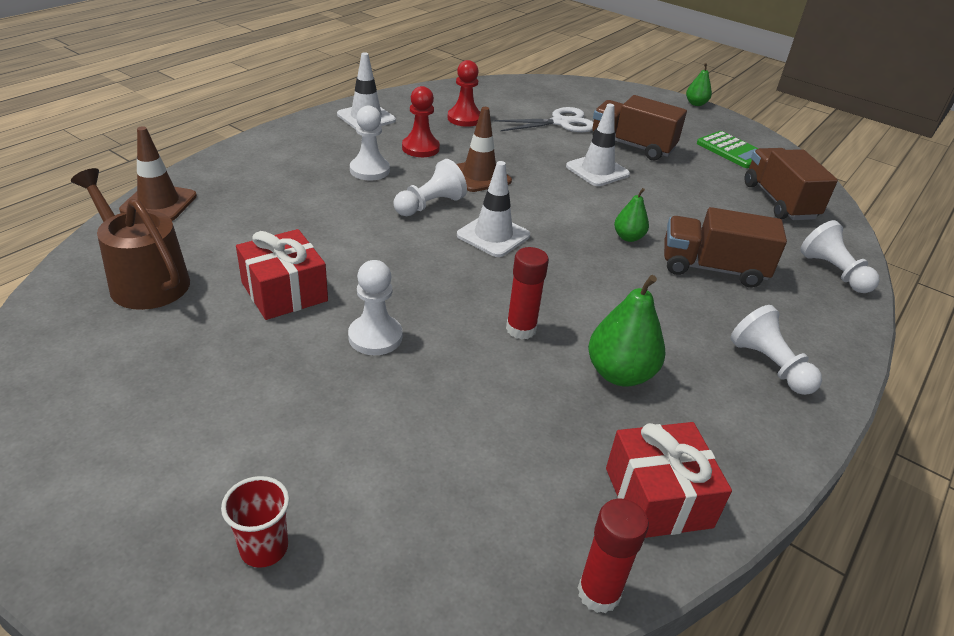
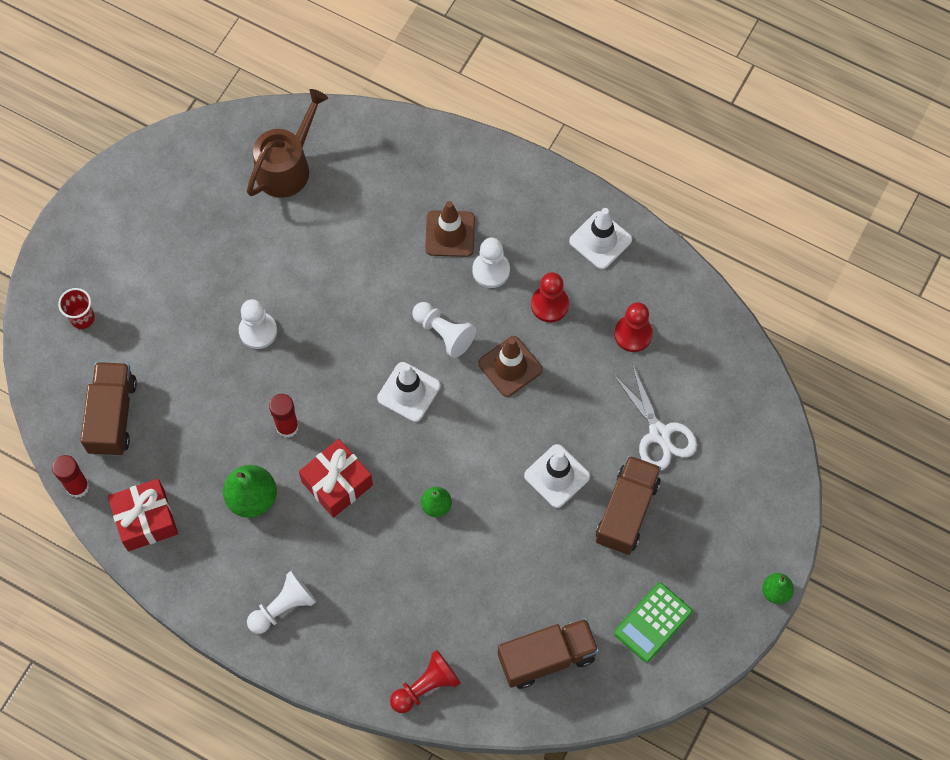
camera: 85 degrees right, 30 degrees up
brown traffic cone [119,126,197,221] -> brown traffic cone moved to [425,201,475,257]
red gift [236,229,328,320] -> red gift moved to [299,439,373,518]
brown truck [664,207,787,288] -> brown truck moved to [80,362,137,456]
white pawn [800,220,880,293] -> red pawn [390,650,461,713]

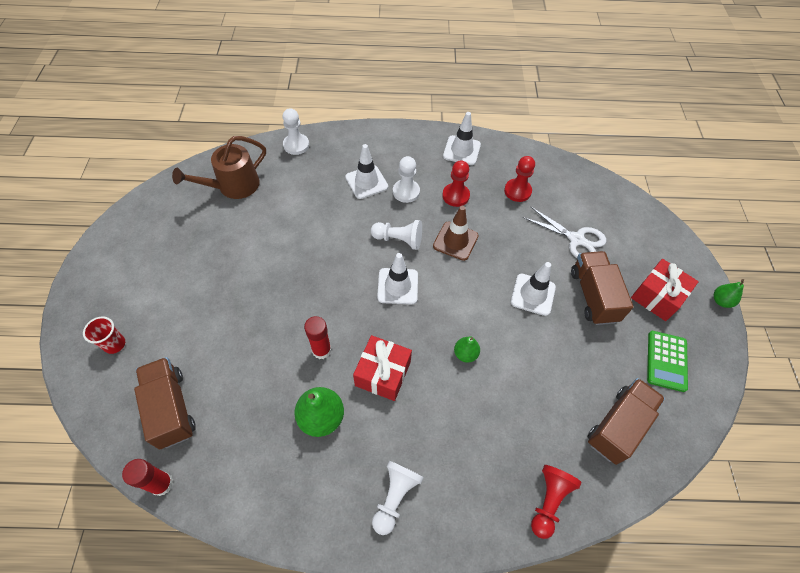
camera: 30 degrees left, 10 degrees down
red gift [108,479,178,551] -> red gift moved to [631,259,699,321]
white pawn [239,299,277,349] -> white pawn moved to [283,108,309,155]
brown watering can [247,89,328,198] -> brown watering can turned 135 degrees counterclockwise [172,136,266,199]
brown traffic cone [425,201,475,257] -> white traffic cone [345,144,388,199]

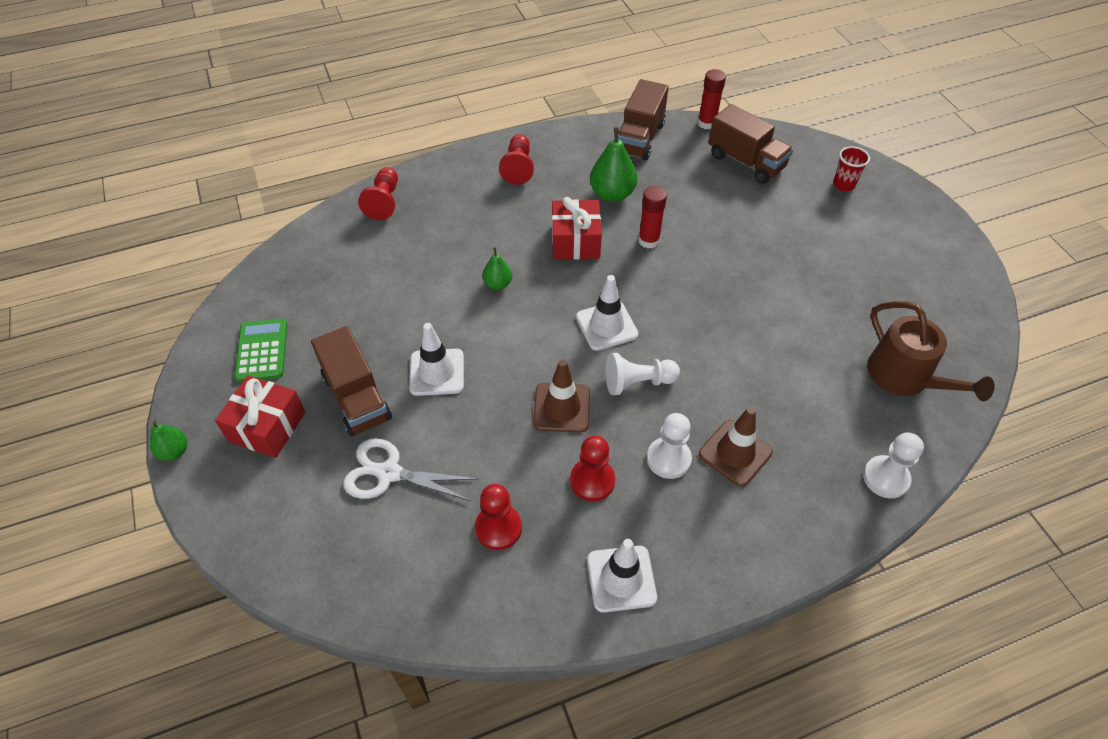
camera: 160 degrees right, 5 degrees down
brown watering can [172,136,266,199] -> brown watering can turned 120 degrees clockwise [867,301,995,401]
white traffic cone [345,144,388,199] -> brown traffic cone [699,407,773,487]
white pawn [372,461,424,535] -> red pawn [499,134,534,185]
brown truck [588,378,665,465] -> brown truck moved to [618,79,669,161]

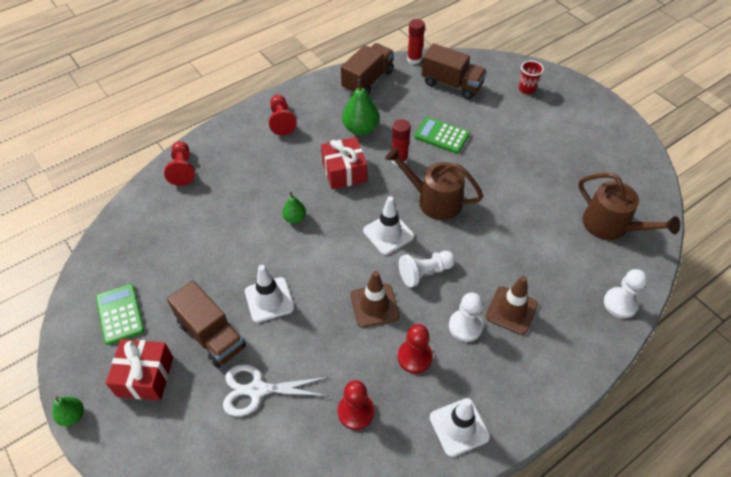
camera: 15 degrees left, 0 degrees up
brown truck [618,79,669,161] -> brown truck turned 150 degrees counterclockwise [341,43,394,95]
none -> brown watering can [385,147,483,220]
none -> green calculator [414,117,470,154]

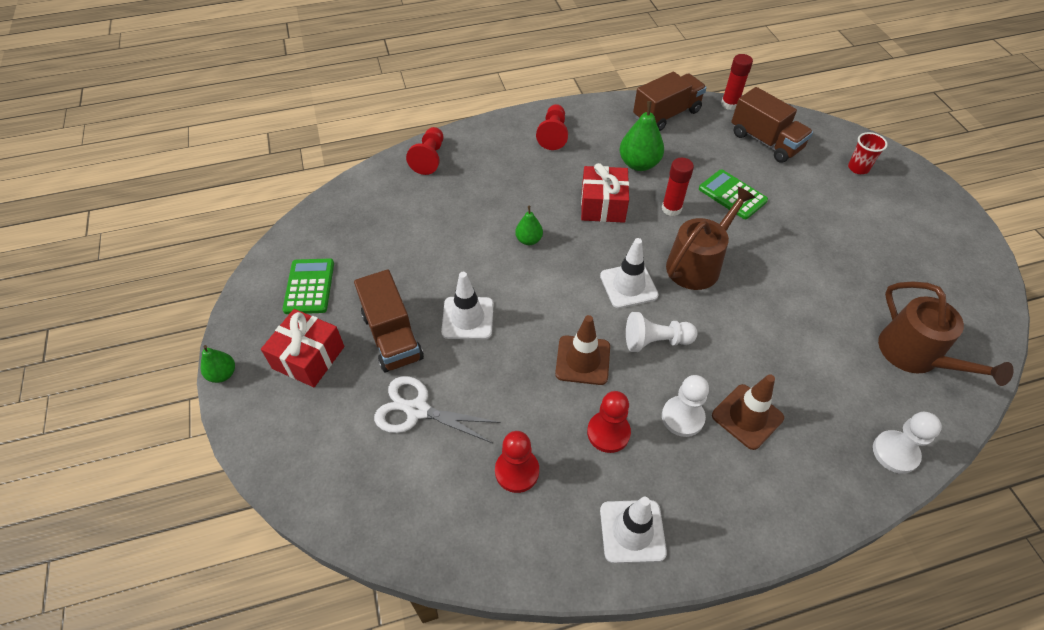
camera: 20 degrees right, 0 degrees up
brown watering can [385,147,483,220] -> brown watering can turned 90 degrees clockwise [666,187,755,290]

